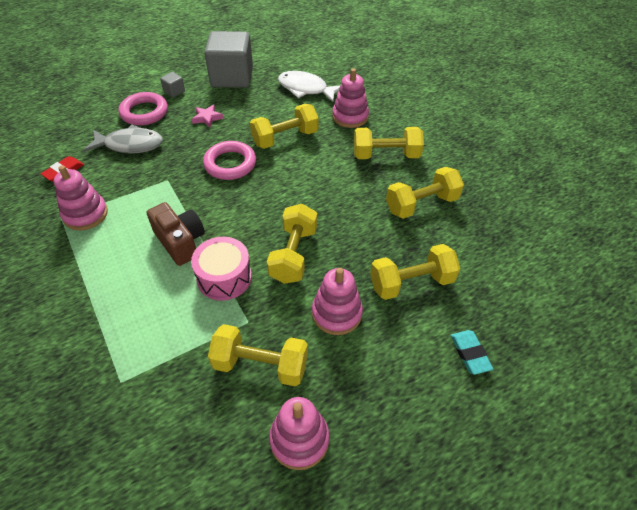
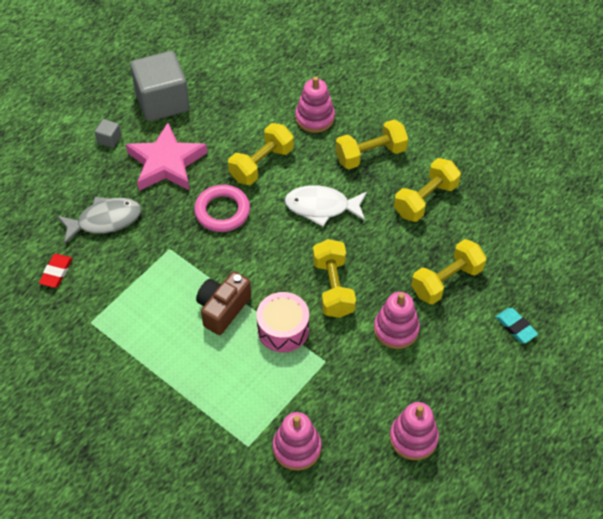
camera: 20 degrees left, 5 degrees up
pink stacking toy [54,165,108,231] -> pink stacking toy moved to [273,412,322,471]
pink ring [119,92,168,126] -> none
brown camera [147,202,205,266] -> brown camera turned 90 degrees counterclockwise [196,271,251,335]
pink star [192,104,224,128] -> pink star [126,123,207,191], size x2.31
yellow dumbbell [208,324,308,387] -> none
white fish [278,71,340,102] -> white fish moved to [285,185,367,227]

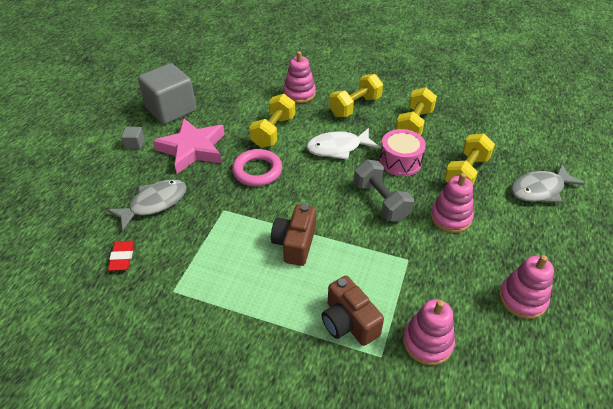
camera: 20 degrees left, 10 degrees down
pink drum [256,292,309,352] -> pink drum moved to [379,129,426,176]
yellow dumbbell [313,239,356,318] -> grey dumbbell [354,159,414,222]
turquoise eraser [496,308,538,343] -> grey fish [511,164,585,203]
none -> brown camera [322,276,384,346]

